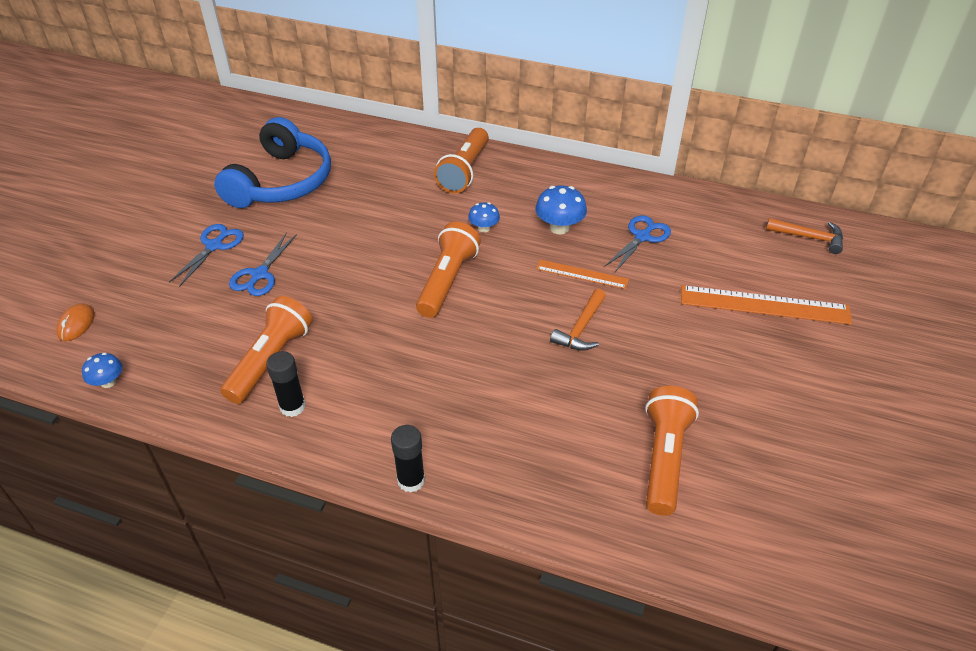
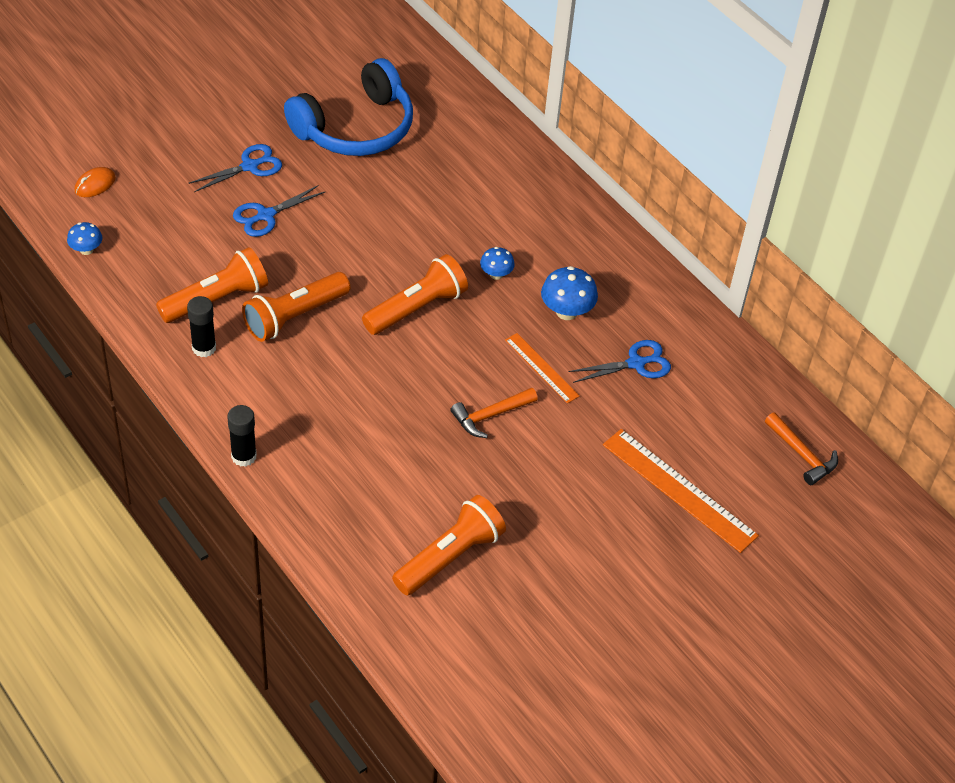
camera: 30 degrees right, 5 degrees up
orange flashlight [434,128,489,193] -> orange flashlight moved to [242,272,350,342]

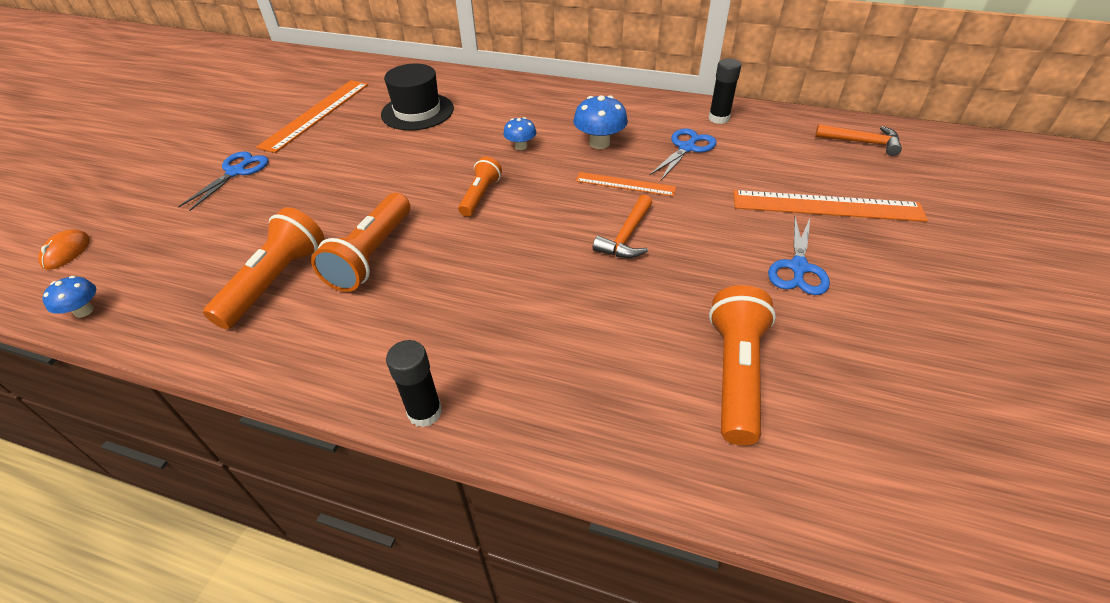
camera: 30 degrees left, 5 degrees down
black glue stick [187,296,216,357] -> black glue stick moved to [709,59,741,124]
blue scissors [233,185,325,237] -> blue scissors moved to [768,217,830,295]
blue headphones [284,58,413,156] -> orange ruler [256,80,368,153]
orange flashlight [362,254,468,335] -> orange flashlight [458,157,502,217], size x0.61
none -> black hat [381,64,454,130]

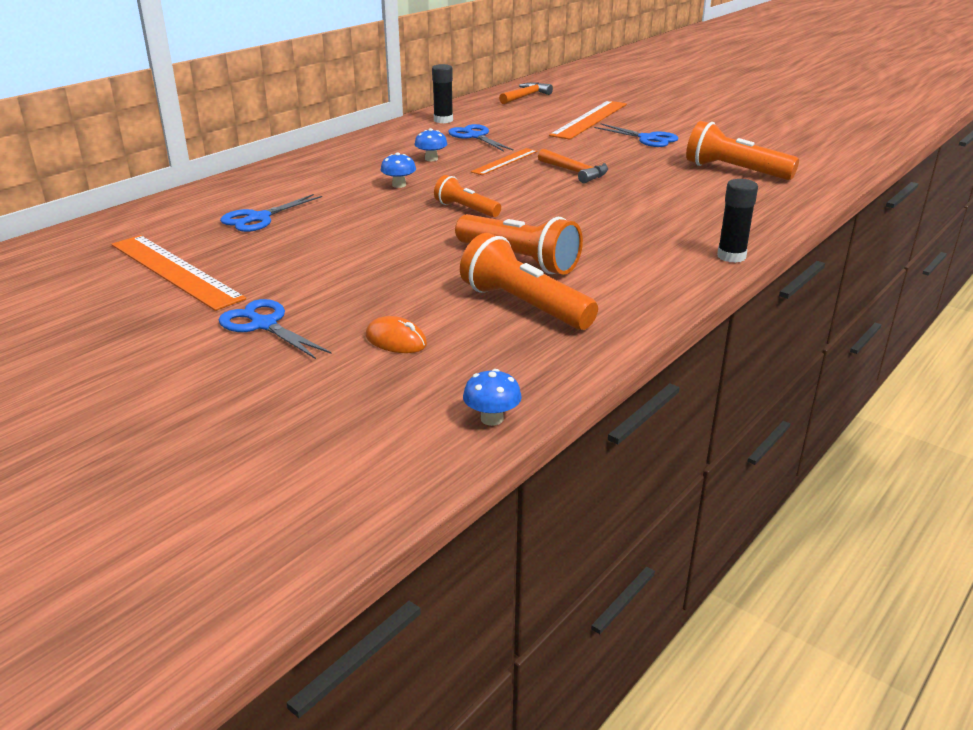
camera: 70 degrees left, 15 degrees down
orange mouse [38,230,90,270] -> orange mouse moved to [366,316,427,353]
black hat [381,64,454,130] -> blue scissors [220,194,322,232]
blue mushroom [573,95,628,149] -> blue mushroom [415,128,447,161], size x0.62

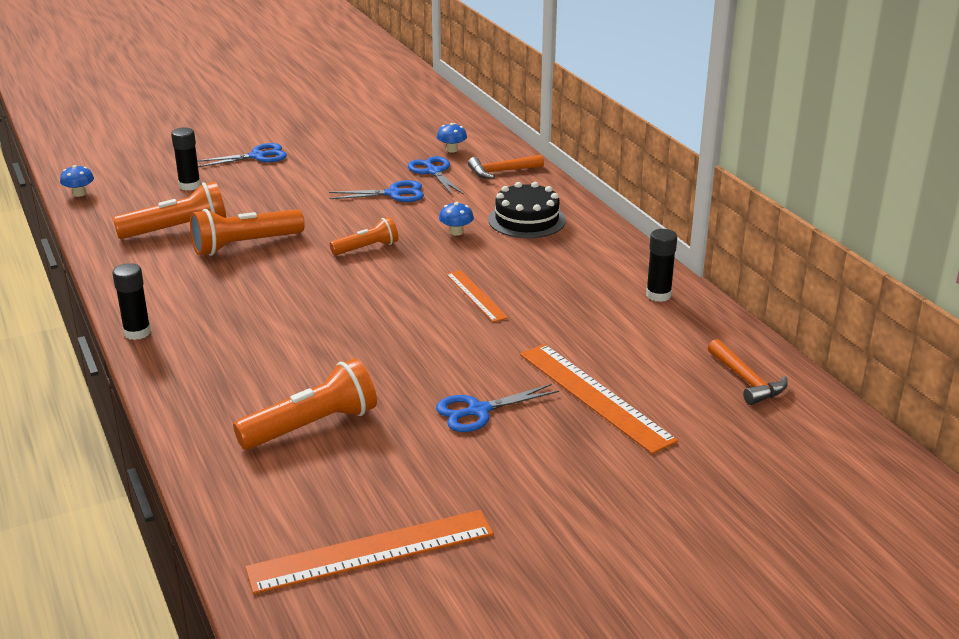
camera: 115 degrees right, 0 degrees up
orange ruler [111,235,246,311] -> orange ruler moved to [245,510,494,594]
orange mouse [366,316,427,353] -> black glue stick [171,127,201,191]
blue mushroom [415,128,447,161] -> blue mushroom moved to [437,123,467,153]
blue scissors [448,124,514,151] -> blue scissors moved to [329,180,424,202]
orange hammer [538,149,608,184] -> orange hammer moved to [468,155,544,179]
none -> black cake [488,182,566,238]

